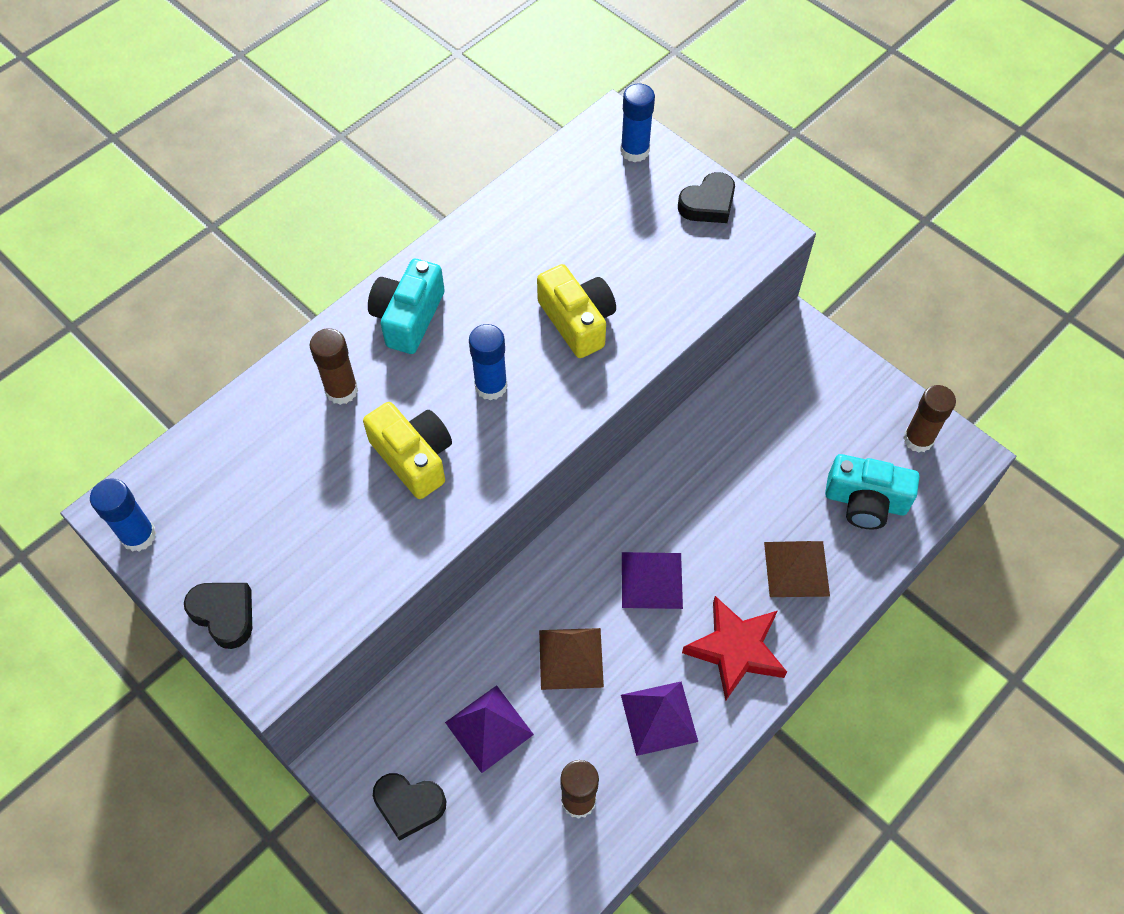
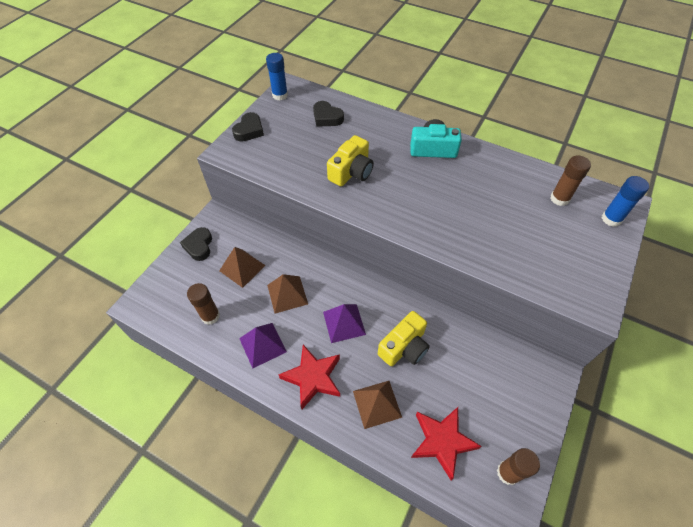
camera: 75 degrees right, 5 degrees down
brown glue stick [309,328,358,405] -> brown glue stick moved to [550,156,591,206]
purple pyramid [445,685,534,773] -> brown pyramid [219,247,266,288]
blue glue stick [469,324,508,401] -> none
yellow camera [537,264,616,358] -> yellow camera moved to [378,311,430,366]
black heart [678,172,735,223] -> black heart moved to [313,101,344,127]
turquoise camera [825,454,920,529] -> red star [411,407,482,480]

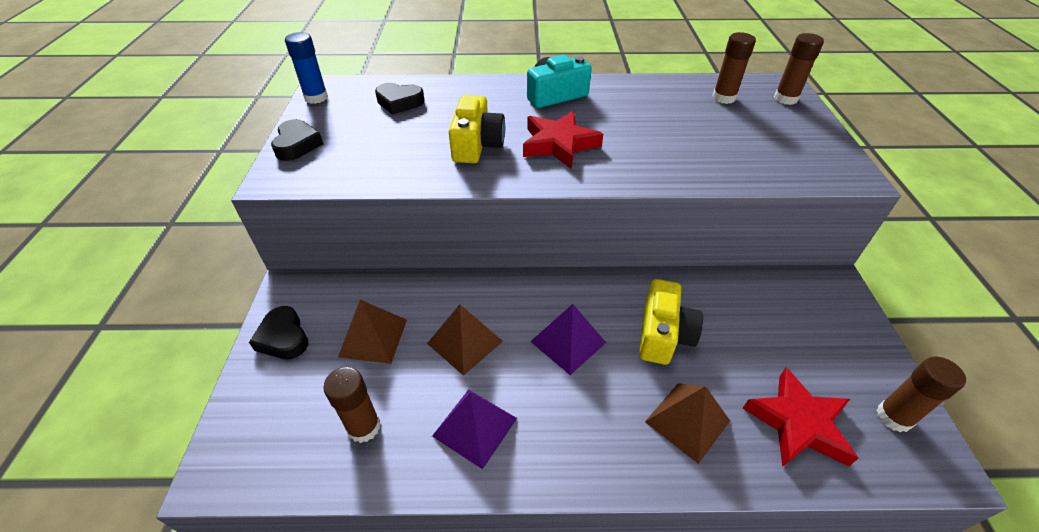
camera: 30 degrees left, 10 degrees down
red star [278,345,340,409] -> red star moved to [523,111,603,169]
blue glue stick [602,176,649,227] -> brown glue stick [774,33,824,105]

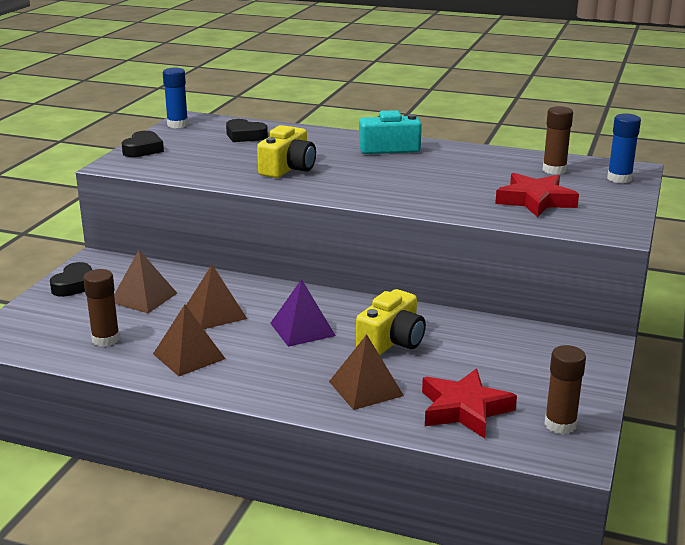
camera: 20 degrees right, 20 degrees down
black heart [249,306,308,359] -> black heart turned 150 degrees counterclockwise [50,262,92,297]
purple pyramid [432,389,517,469] -> brown pyramid [153,305,225,376]
red star [523,111,603,169] -> red star moved to [495,173,579,217]
brown glue stick [774,33,824,105] -> blue glue stick [607,113,641,183]

